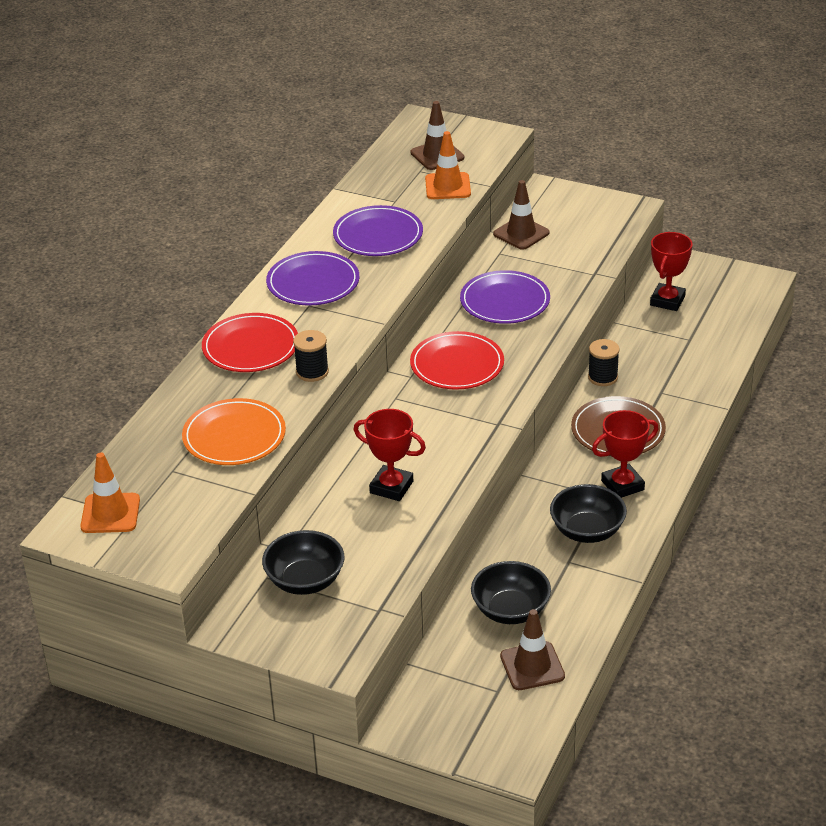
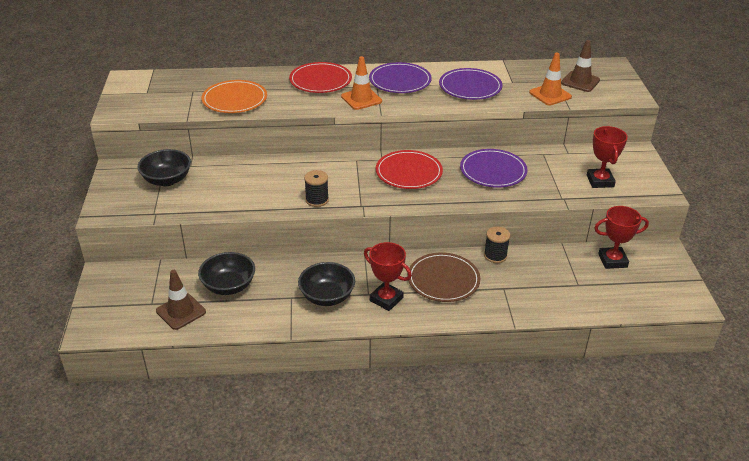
camera: 60 degrees right, 0 degrees up
orange traffic cone [80,452,140,533] -> orange traffic cone moved to [341,56,382,110]
black spool [293,330,329,382] -> black spool moved to [304,170,329,207]
red trophy [353,409,426,501] -> red trophy moved to [587,126,628,188]
brown traffic cone [493,180,549,250] -> none

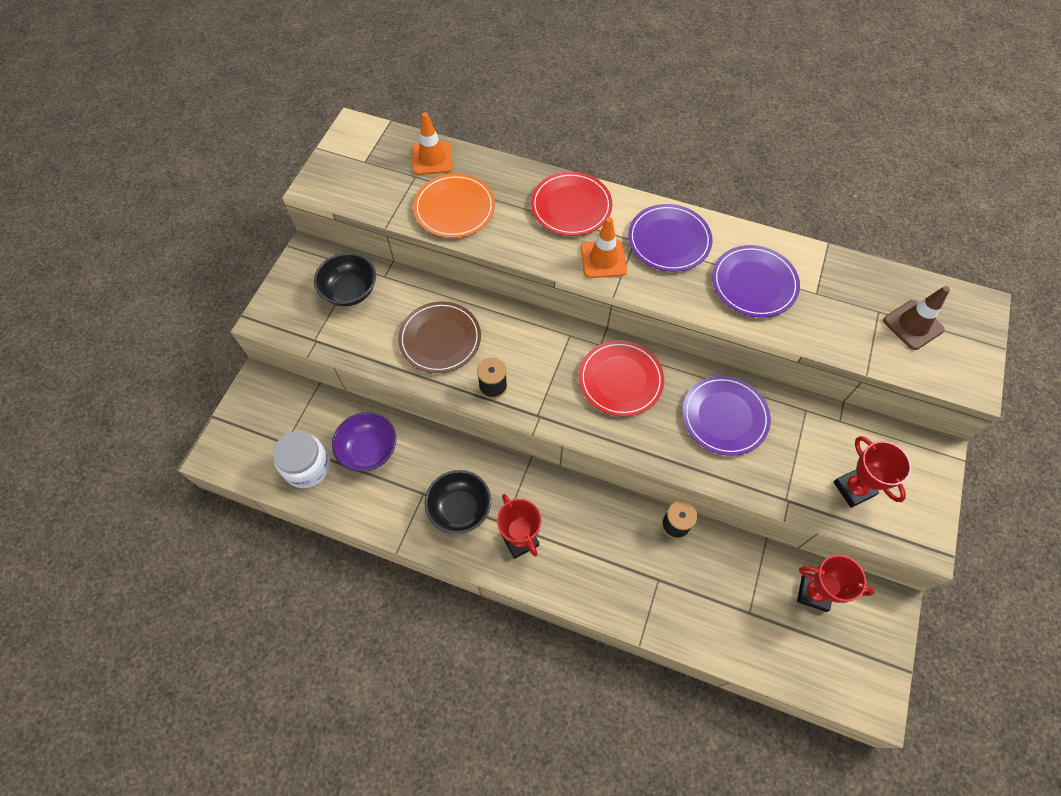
camera: 25 degrees right, 25 degrees up
brown traffic cone [156,270,206,330] -> white jar [273,431,330,488]
black bowl [198,252,255,295] -> purple bowl [332,412,396,472]
brown plate [408,253,480,302] -> brown plate moved to [398,302,481,373]
orange traffic cone [529,53,572,105] -> orange traffic cone moved to [412,112,453,175]
red trophy [587,126,628,188] -> red trophy turned 45 degrees counterclockwise [834,436,911,508]

